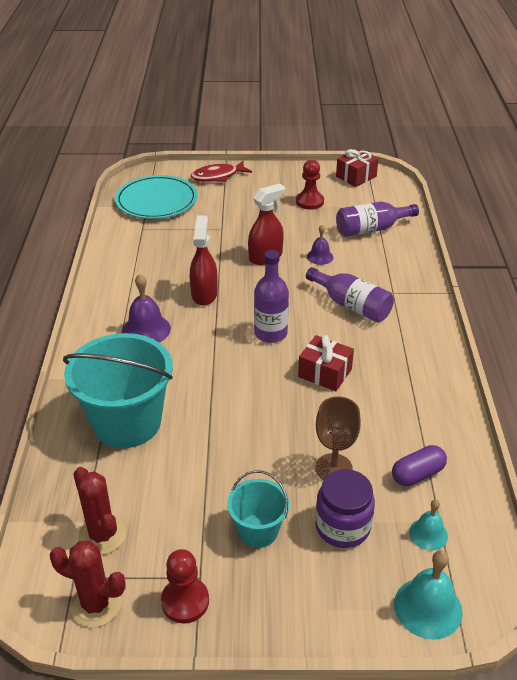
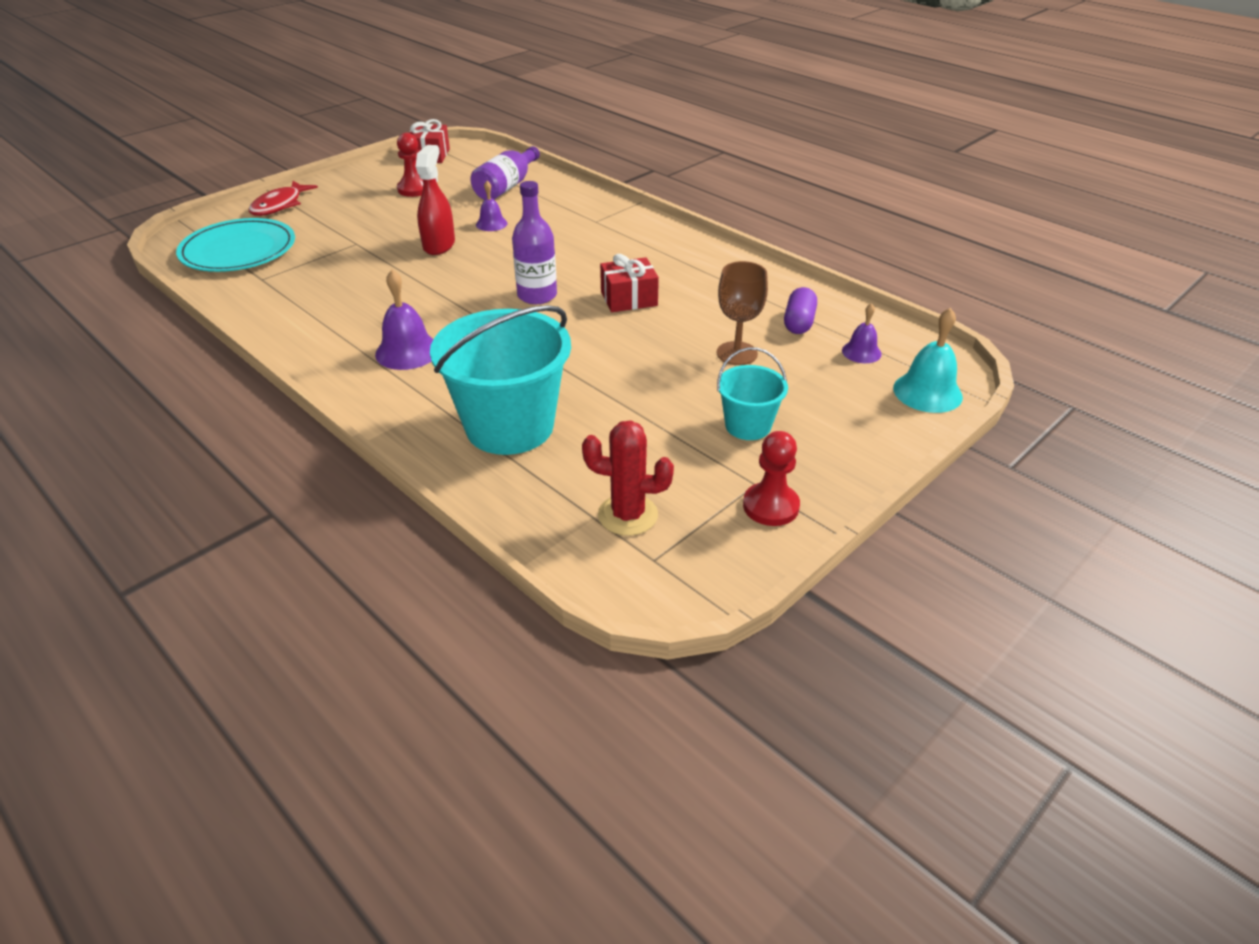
camera: 45 degrees left, 0 degrees up
red cactus [49,541,126,628] -> none
red spray bottle [190,216,218,306] -> none
purple bottle [306,267,394,323] -> none
purple jar [315,469,375,548] -> none
turquoise bell [409,500,448,551] -> purple bell [842,303,882,363]

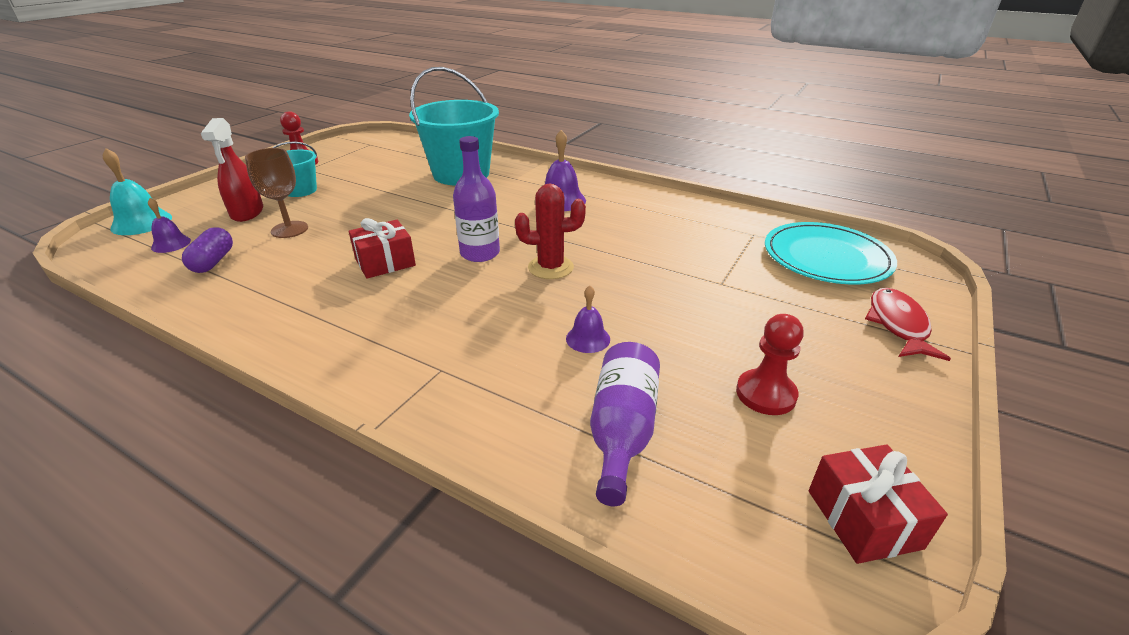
camera: 165 degrees right, 5 degrees down
red spray bottle [416,145,455,255] -> red spray bottle moved to [201,118,263,222]
red cactus [582,420,674,536] -> red cactus moved to [515,183,586,279]

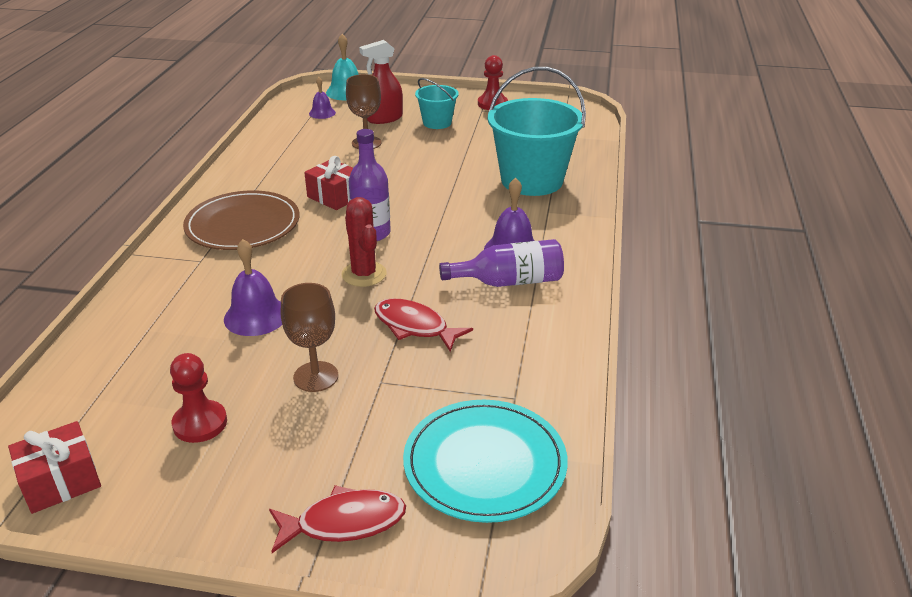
camera: 70 degrees right, 0 degrees up
purple capsule [182,227,233,273] -> none
purple bell [566,285,610,353] -> purple bell [224,239,282,336], size x1.63
purple bottle [590,342,660,506] -> purple bottle moved to [439,239,564,287]
none -> brown plate [183,190,299,250]
none -> brown goblet [281,283,338,392]
none -> red fish [374,298,473,352]

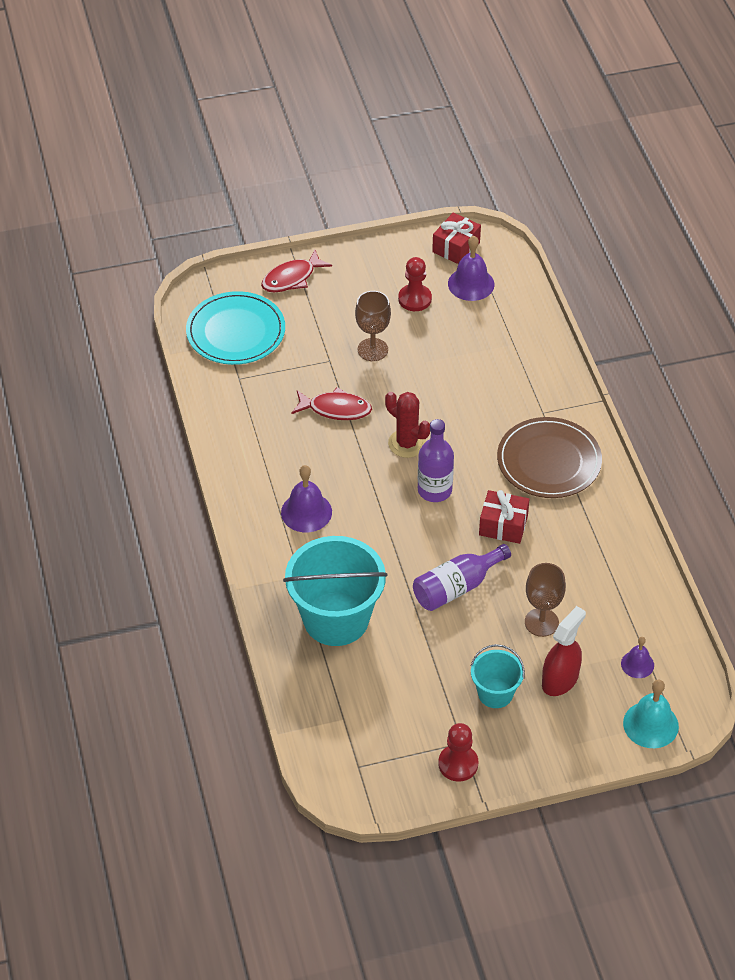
camera: 155 degrees right, 15 degrees up
purple bell [224,239,282,336] -> purple bell moved to [448,236,494,301]
purple bottle [439,239,564,287] -> purple bottle moved to [413,544,511,611]

